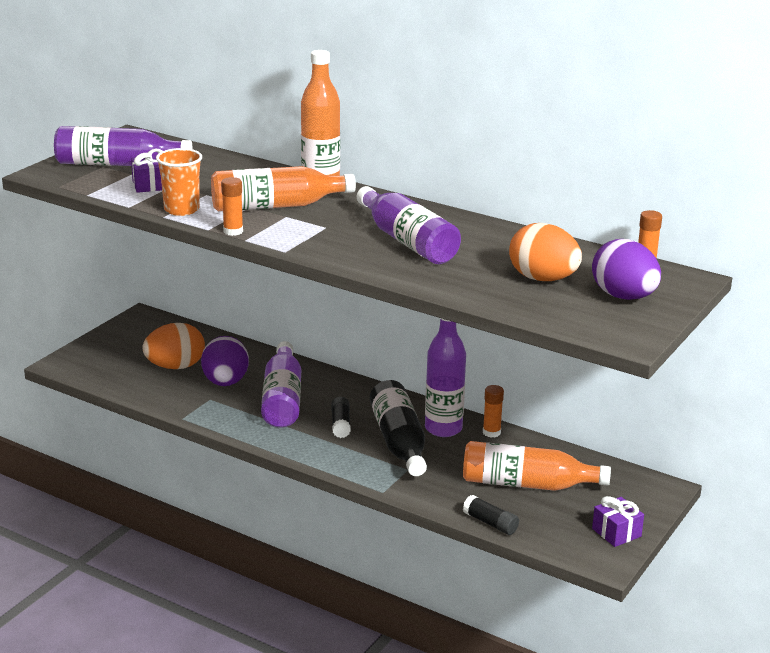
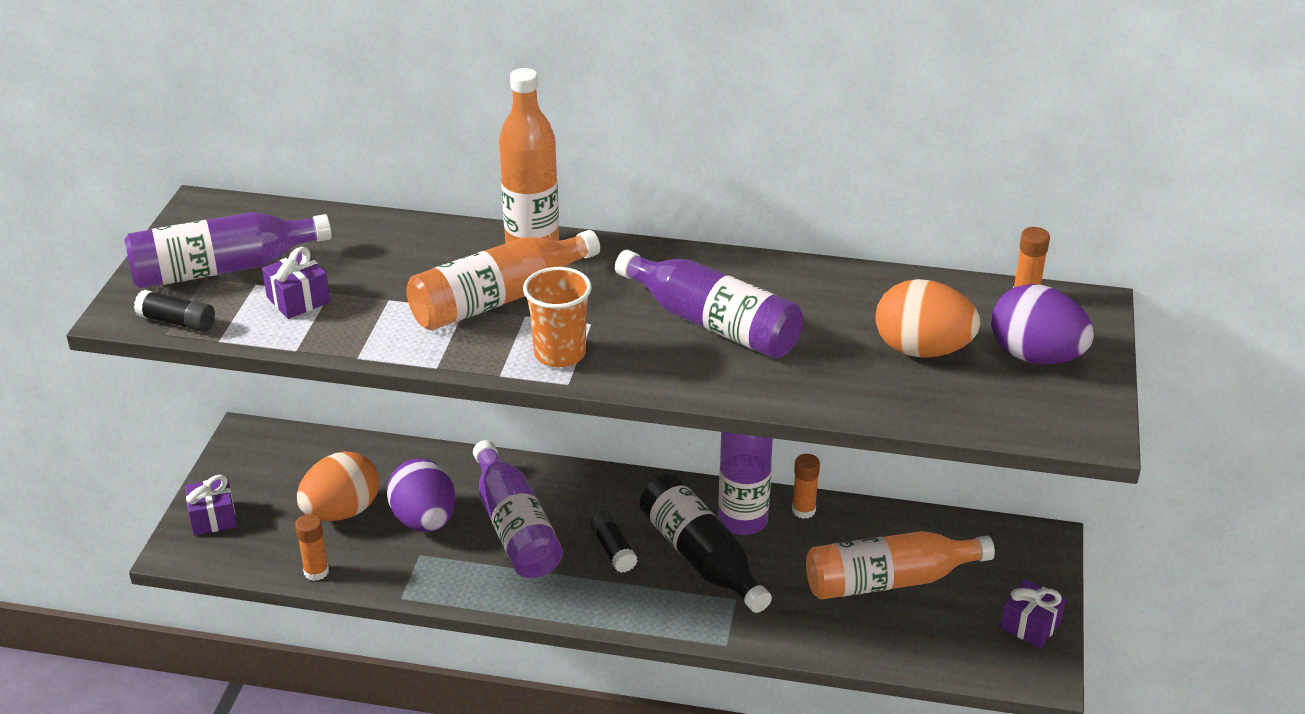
camera: 20 degrees left, 10 degrees up
orange cup [156,148,202,216] -> orange cup moved to [523,267,592,367]
orange glue stick [221,177,243,236] -> orange glue stick moved to [295,514,329,581]
black glue stick [463,495,519,535] -> black glue stick moved to [134,290,215,332]
none -> purple gift [185,475,237,535]

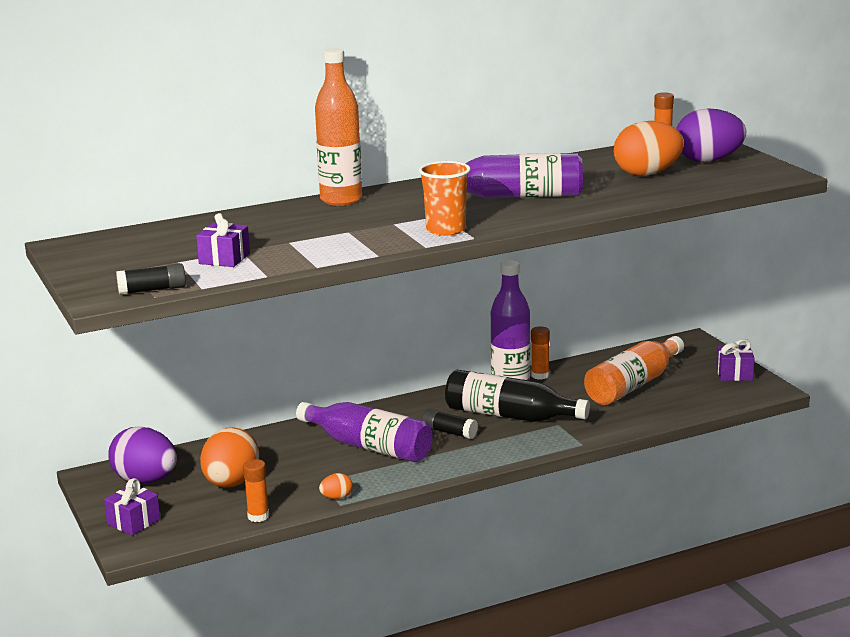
camera: 35 degrees left, 15 degrees down
purple bottle [124,212,332,289] -> none
purple egg [387,459,456,532] -> purple egg moved to [108,427,177,483]
orange bottle [406,230,600,330] -> none
none -> orange egg [319,473,353,499]

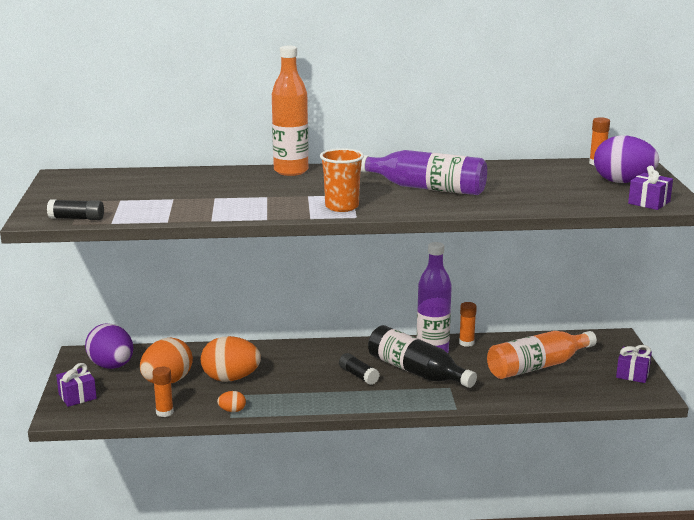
camera: 20 degrees right, 0 degrees up
purple gift [196,213,250,267] -> purple gift moved to [628,166,673,210]
purple bottle [296,402,433,462] -> none
orange egg [614,121,684,176] -> orange egg moved to [201,336,261,382]

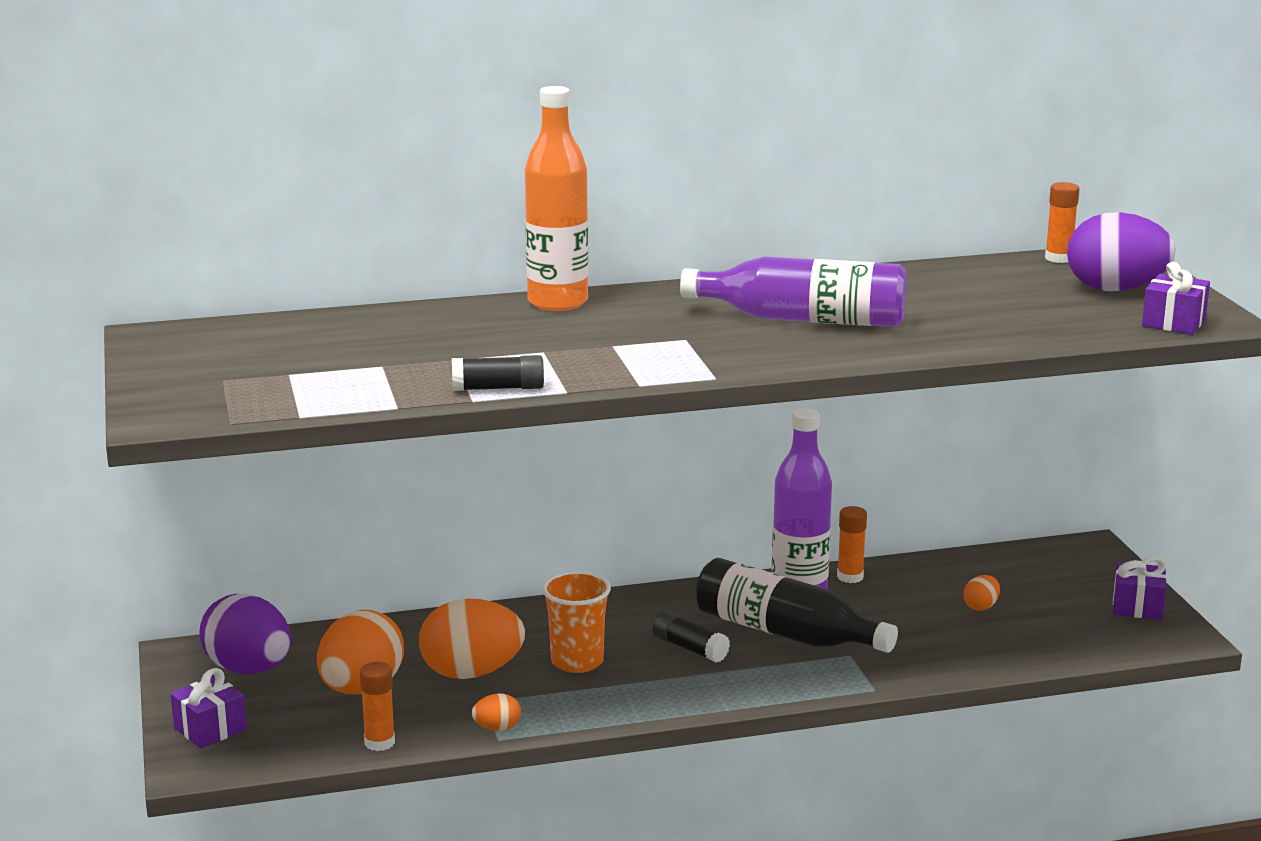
camera: 10 degrees left, 0 degrees up
black glue stick [47,199,104,220] -> black glue stick moved to [452,355,544,391]
orange cup [320,148,364,212] -> orange cup moved to [542,571,611,673]
orange bottle [487,331,597,379] -> orange egg [963,575,1000,611]

